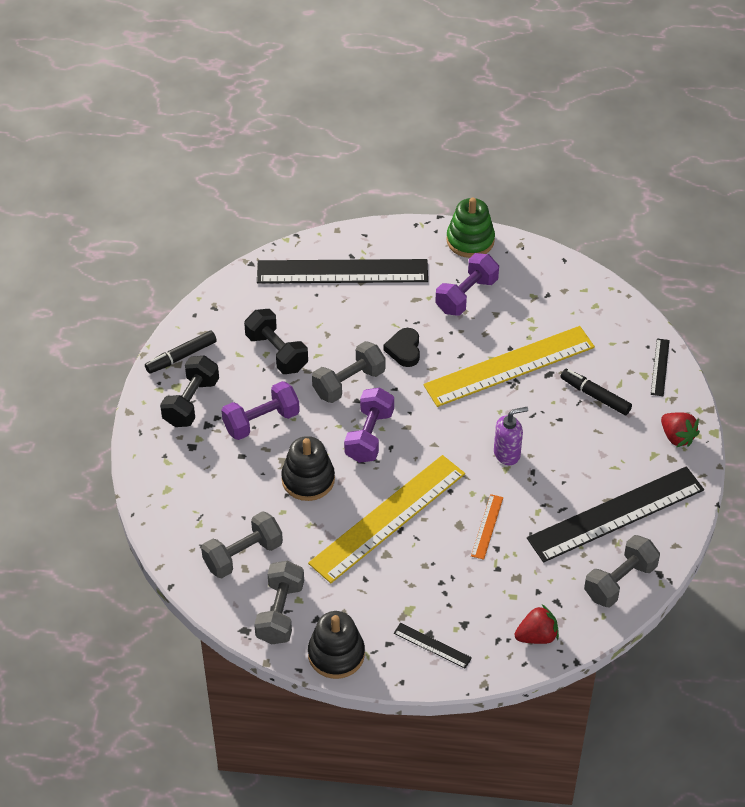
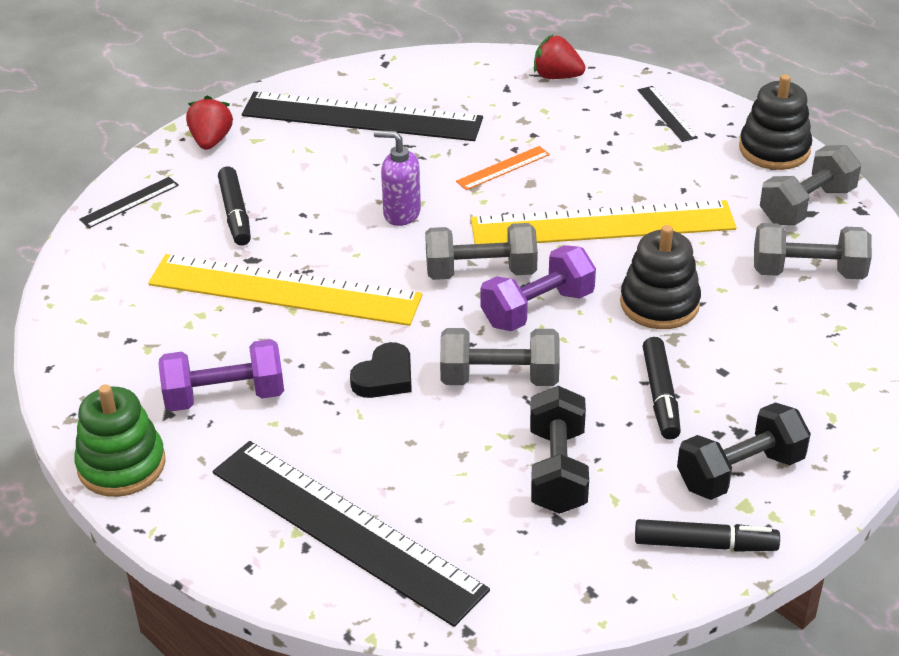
camera: 140 degrees left, 10 degrees down
purple dumbbell [221,381,300,440] -> black marker [643,337,681,440]
grey dumbbell [584,535,660,607] -> grey dumbbell moved to [425,223,538,280]

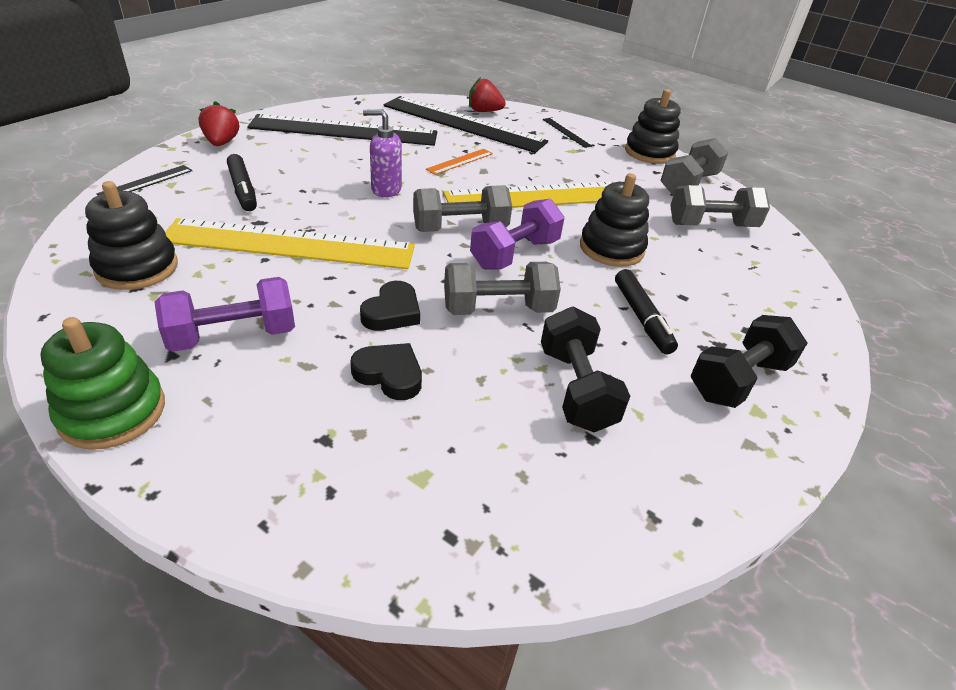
camera: 15 degrees left, 0 degrees up
black ruler [213,441,490,627] -> black ruler moved to [384,96,548,153]
black marker [635,519,780,552] -> none
none -> black stacking toy [85,181,178,290]
none -> black heart [350,343,422,400]

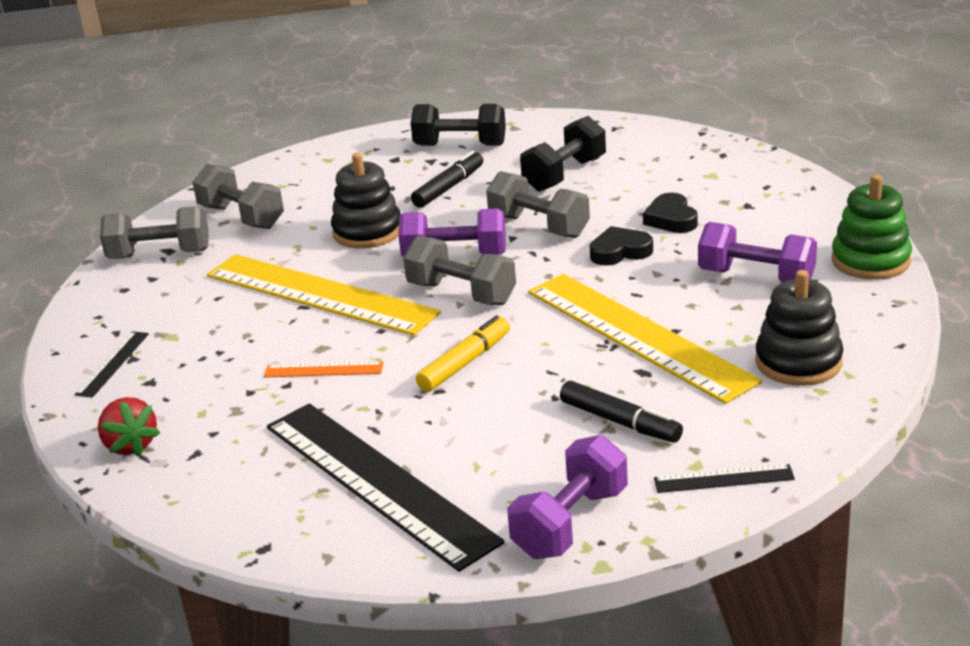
camera: 125 degrees left, 10 degrees down
red strawberry [199,101,240,146] -> purple dumbbell [507,435,628,559]
black marker [227,154,257,211] -> black marker turned 105 degrees clockwise [560,381,683,443]
purple soap dispenser [363,109,402,197] -> yellow marker [416,315,510,392]
black ruler [384,96,548,153] -> none
black stacking toy [625,89,681,164] -> none

